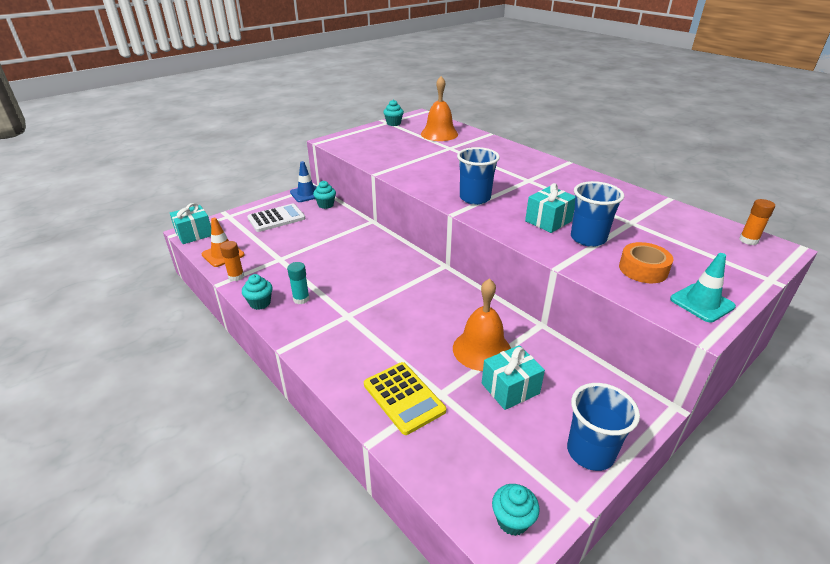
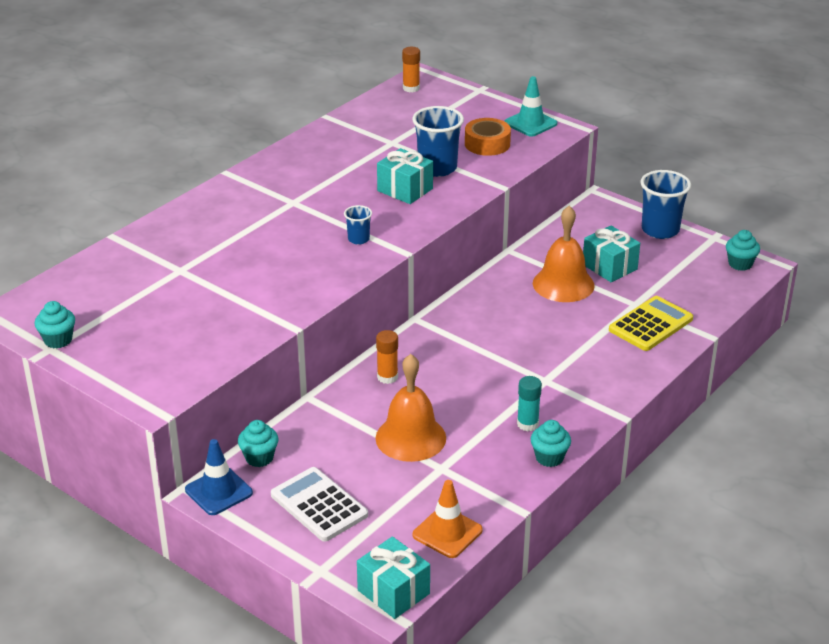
camera: 100 degrees left, 0 degrees up
orange glue stick [220,241,244,281] -> orange glue stick moved to [376,330,398,384]
orange bell [421,76,458,141] -> orange bell moved to [376,354,446,462]
blue cup [457,147,500,205] -> blue cup [344,205,372,245], size x0.52

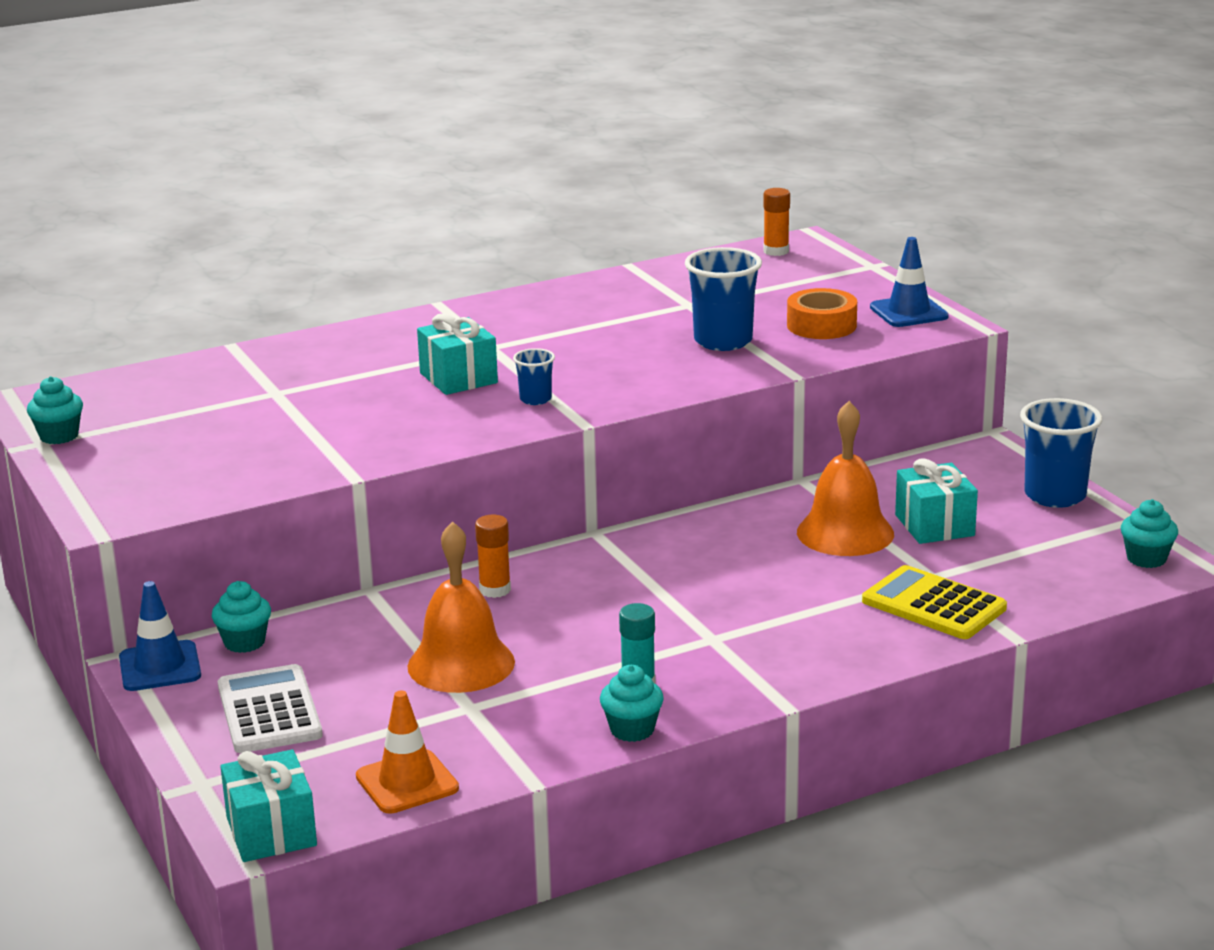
camera: 25 degrees right, 10 degrees down
turquoise gift [377,148,433,204] -> turquoise gift moved to [417,313,498,395]
turquoise traffic cone [504,76,557,137] -> blue traffic cone [870,237,949,327]
yellow calculator [609,296,693,351] -> yellow calculator turned 120 degrees counterclockwise [862,565,1007,639]

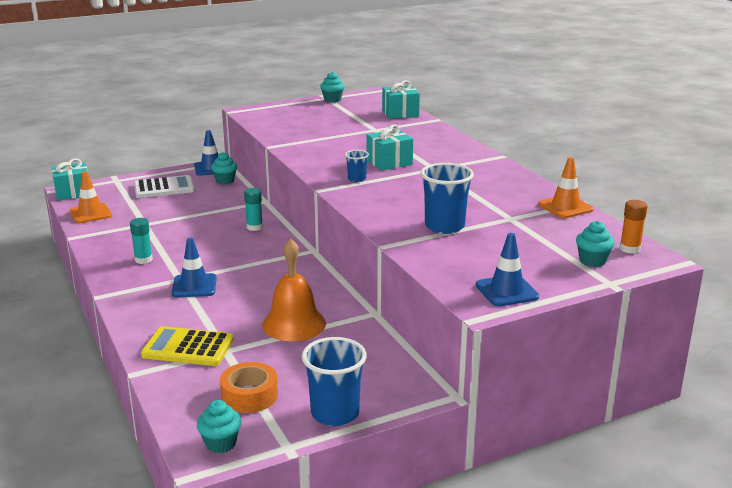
camera: 90 degrees right, 0 degrees up
orange bell [407,521,515,693] -> none
orange glue stick [475,515,511,598] -> turquoise glue stick [244,188,263,231]
turquoise cupcake [600,665,664,742] -> turquoise cupcake moved to [576,221,615,267]
orange tape [787,288,857,339] -> orange tape moved to [220,362,278,413]
yellow calculator [862,565,1007,639] -> yellow calculator turned 120 degrees counterclockwise [141,326,234,366]
turquoise gift [895,458,978,544] -> turquoise gift moved to [382,80,420,119]
none -> blue traffic cone [171,238,217,297]
none -> orange traffic cone [538,157,594,218]

